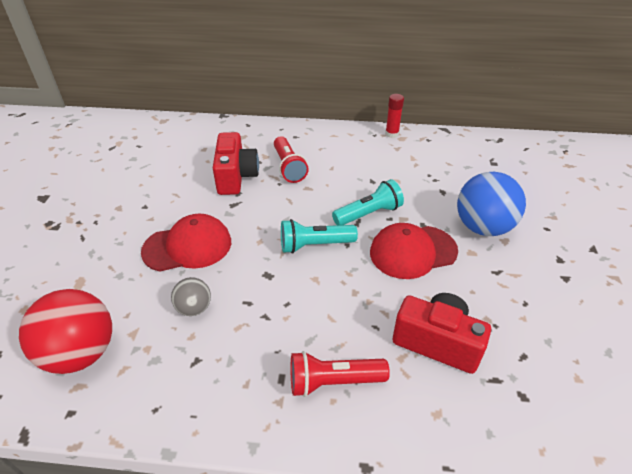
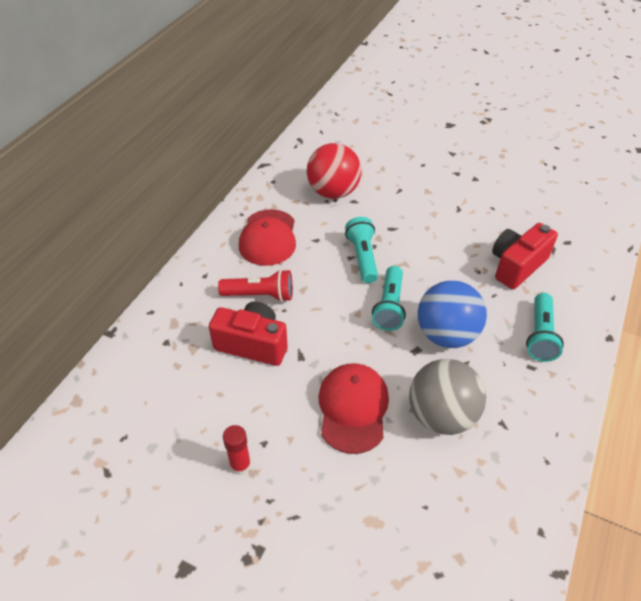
camera: 70 degrees left, 5 degrees up
red ball [19,289,112,374] -> red ball moved to [307,143,362,199]
grey ball [171,277,211,316] -> grey ball [409,359,486,435], size x1.93
red flashlight [291,351,390,397] -> turquoise flashlight [526,293,564,362]
red cap [370,223,458,279] -> red cap moved to [239,209,296,266]
red glue stick [385,94,404,138] -> red glue stick moved to [223,425,251,475]
blue ball [457,172,526,236] -> blue ball moved to [418,280,487,348]

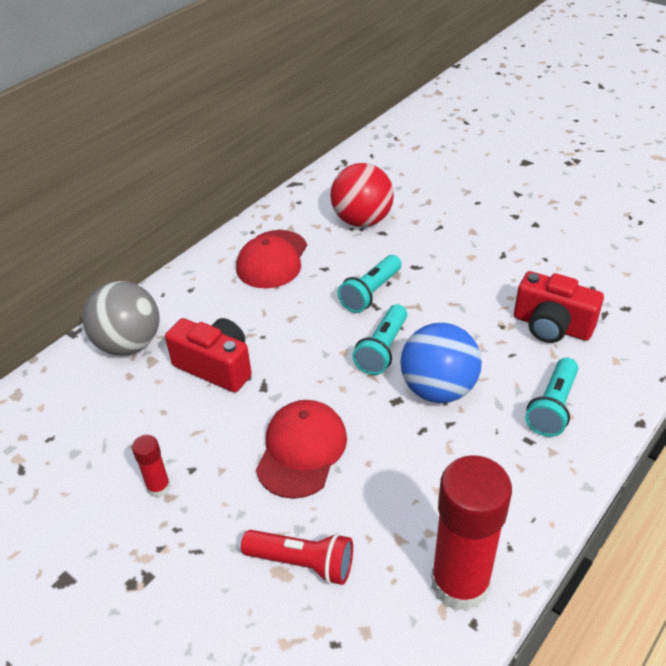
camera: 15 degrees right, 5 degrees down
red flashlight [218,269,293,302] -> red flashlight moved to [241,530,353,585]
turquoise flashlight [345,217,378,283] -> turquoise flashlight turned 150 degrees counterclockwise [338,255,402,313]
grey ball [409,359,486,435] -> grey ball moved to [83,281,160,355]
red camera [492,223,558,289] -> red camera turned 120 degrees counterclockwise [514,271,604,343]
none -> red glue stick [431,455,512,612]

